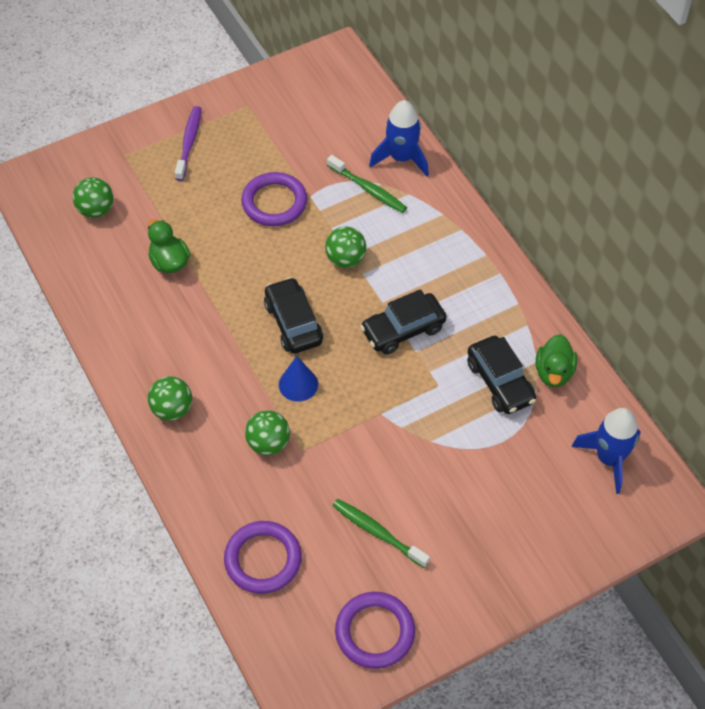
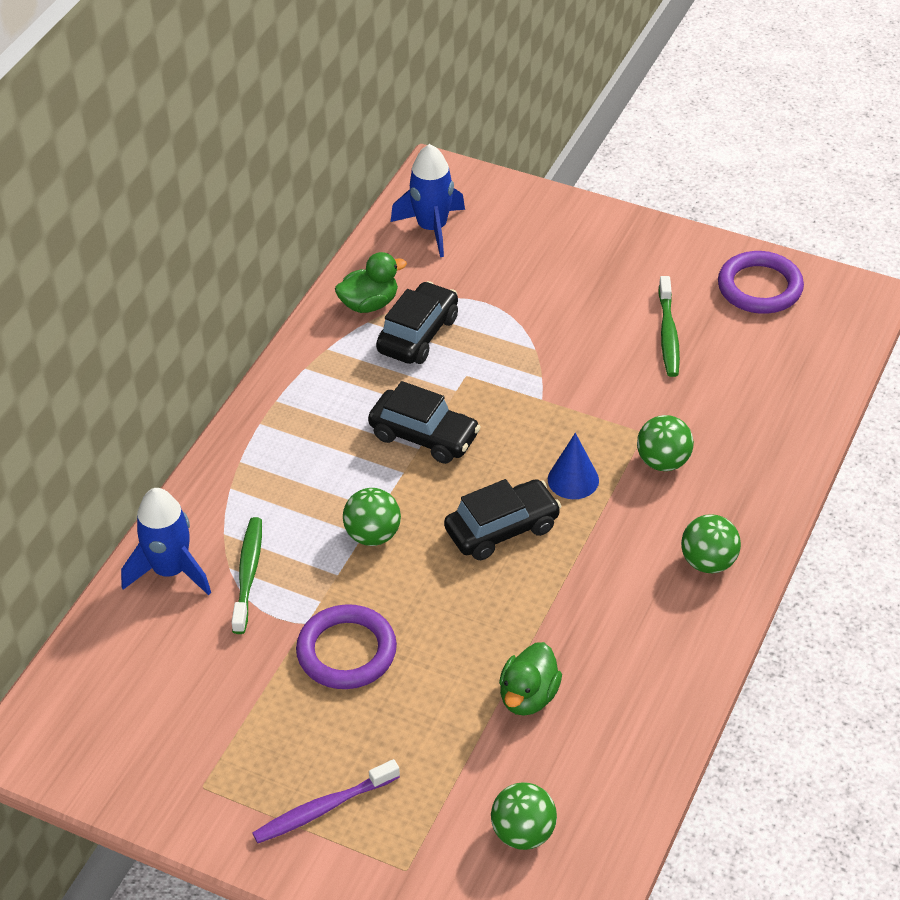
camera: 125 degrees left, 10 degrees down
purple ring [224,521,302,594] -> none
black car [264,277,323,354] -> black car turned 150 degrees counterclockwise [444,479,561,560]

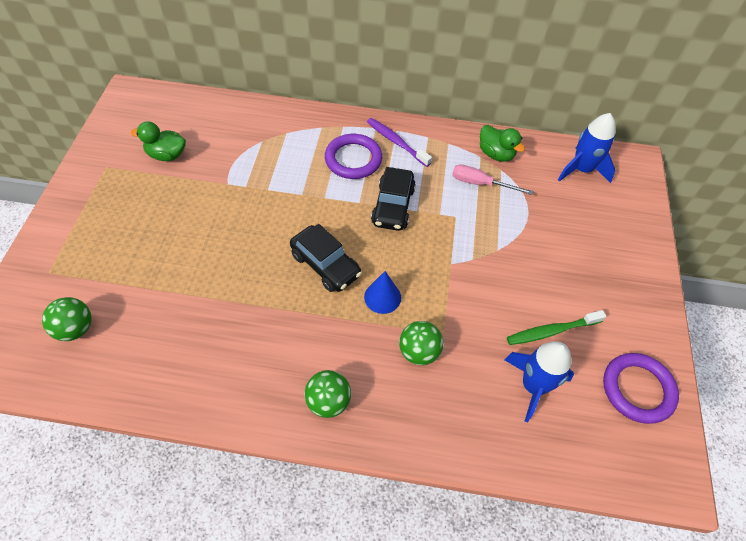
camera: 70 degrees right, 10 degrees up
blue rocket [121,488,211,595] -> blue rocket moved to [504,341,574,422]
green toothbrush [231,517,262,634] -> none
purple toothbrush [253,759,400,843] -> purple toothbrush moved to [367,118,432,167]
purple ring [296,604,397,689] -> purple ring moved to [325,134,382,179]
green ball [343,488,401,546] -> none
black car [376,281,458,364] -> pink screwdriver [452,164,533,195]
green duck [499,642,562,716] -> green duck moved to [131,121,186,161]

